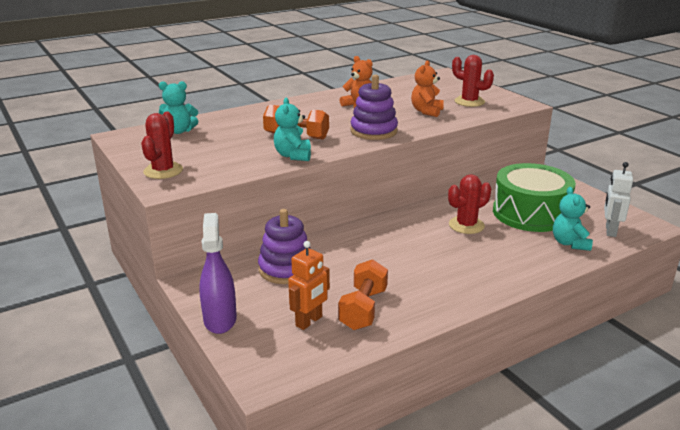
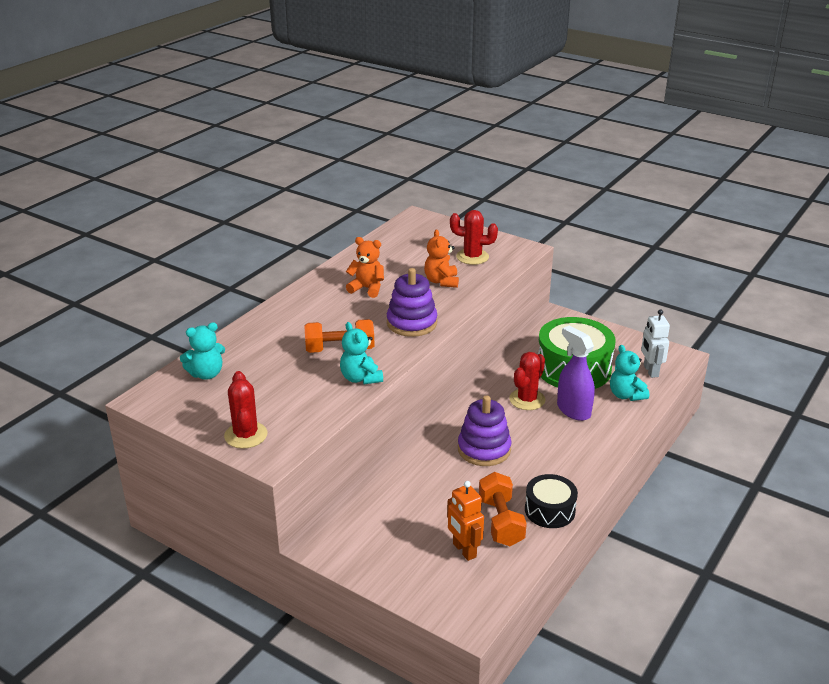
camera: 25 degrees left, 5 degrees up
purple spray bottle [199,213,237,334] -> purple spray bottle moved to [557,325,595,421]
purple stacking toy [258,209,310,284] -> purple stacking toy moved to [458,395,512,466]
orange robot [288,241,330,330] -> orange robot turned 135 degrees clockwise [447,481,484,561]
none -> black drum [525,474,578,528]

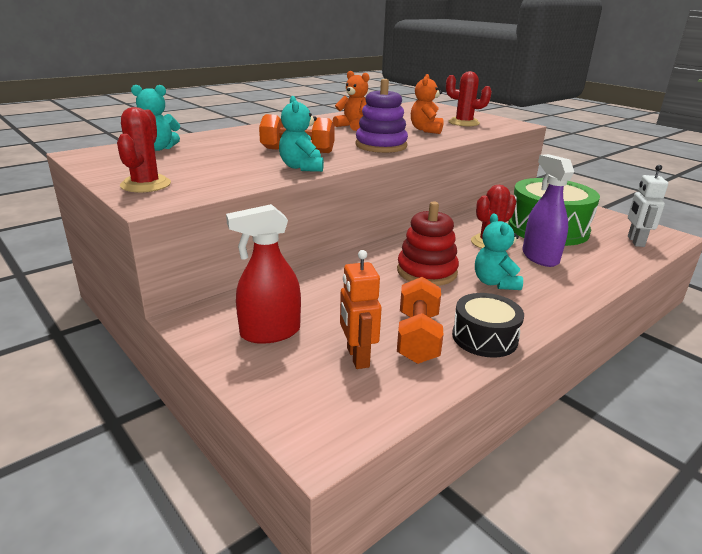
camera: 15 degrees right, 5 degrees down
purple stacking toy [458,395,512,466] -> red stacking toy [397,201,459,286]
turquoise teddy bear [610,345,649,401] -> turquoise teddy bear moved to [475,213,523,290]
none -> red spray bottle [226,204,301,344]

